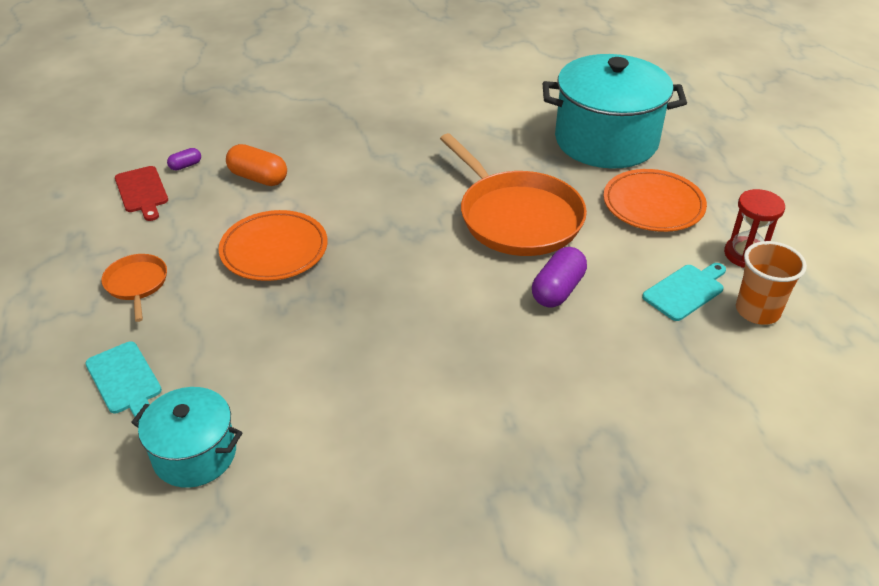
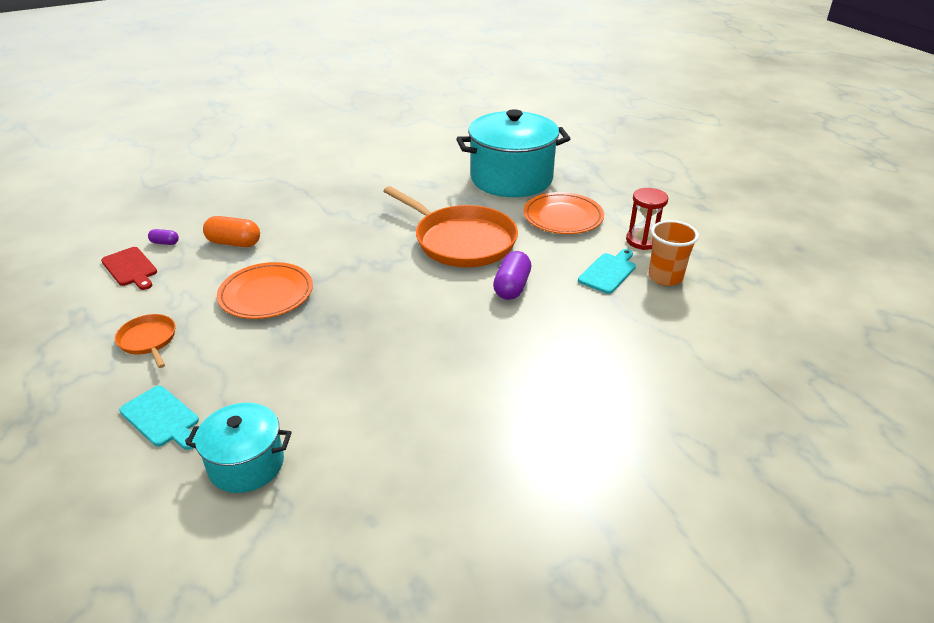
camera: 15 degrees left, 5 degrees down
purple capsule [167,148,201,171] -> purple capsule turned 60 degrees clockwise [148,229,179,245]

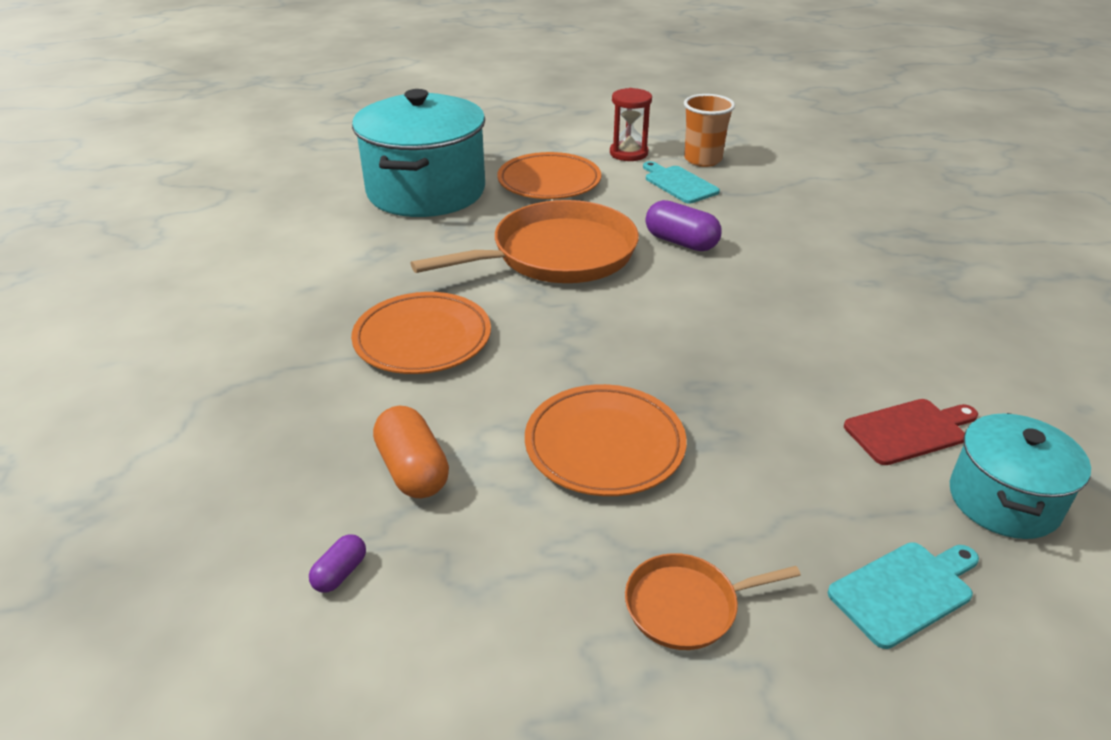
camera: 70 degrees left, 0 degrees up
red cutting board [101,247,157,290] -> red cutting board moved to [844,399,978,465]
orange capsule [203,216,260,247] -> orange capsule turned 60 degrees counterclockwise [373,406,449,498]
none -> orange plate [351,292,491,374]

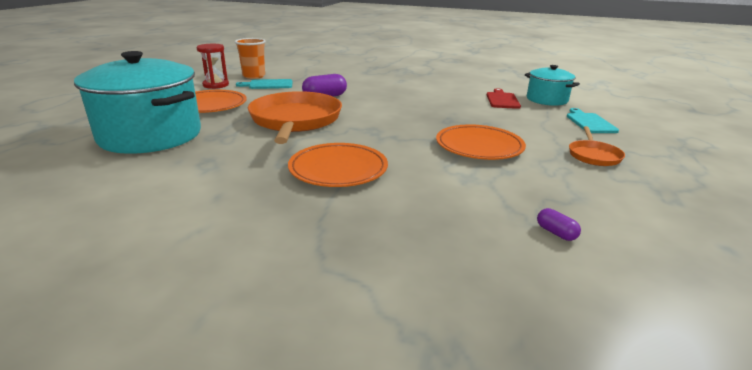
camera: 65 degrees left, 10 degrees down
orange capsule [373,406,449,498] -> none

